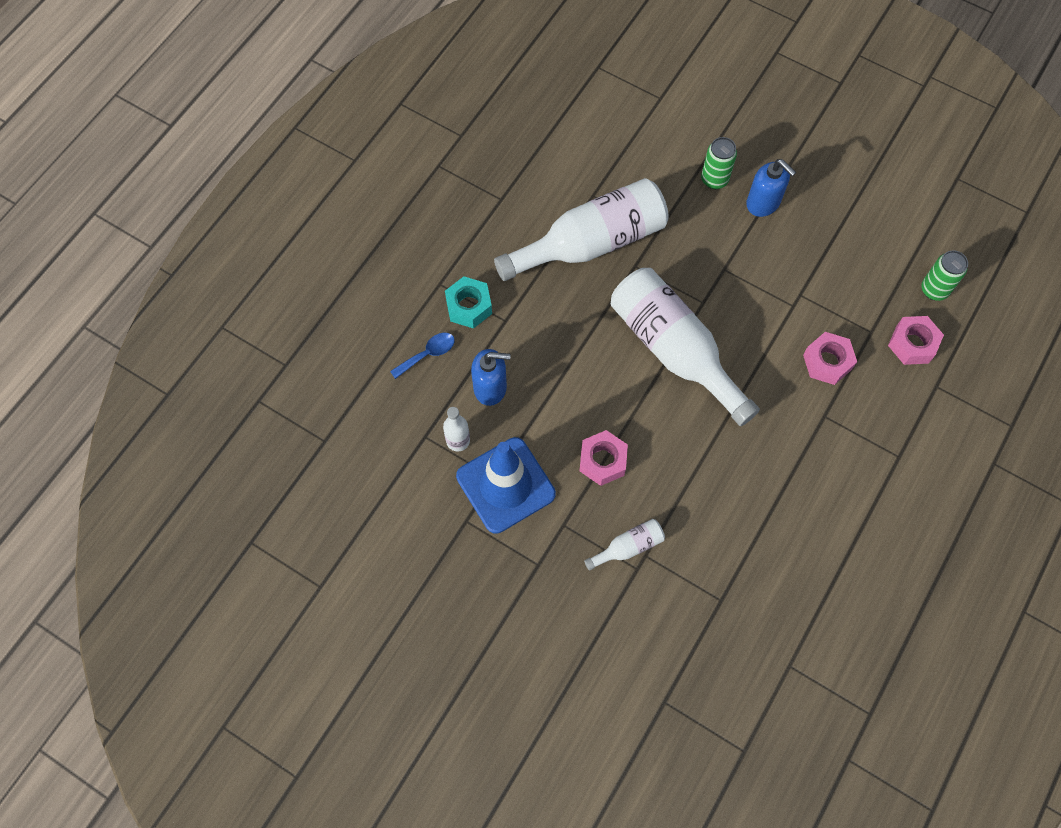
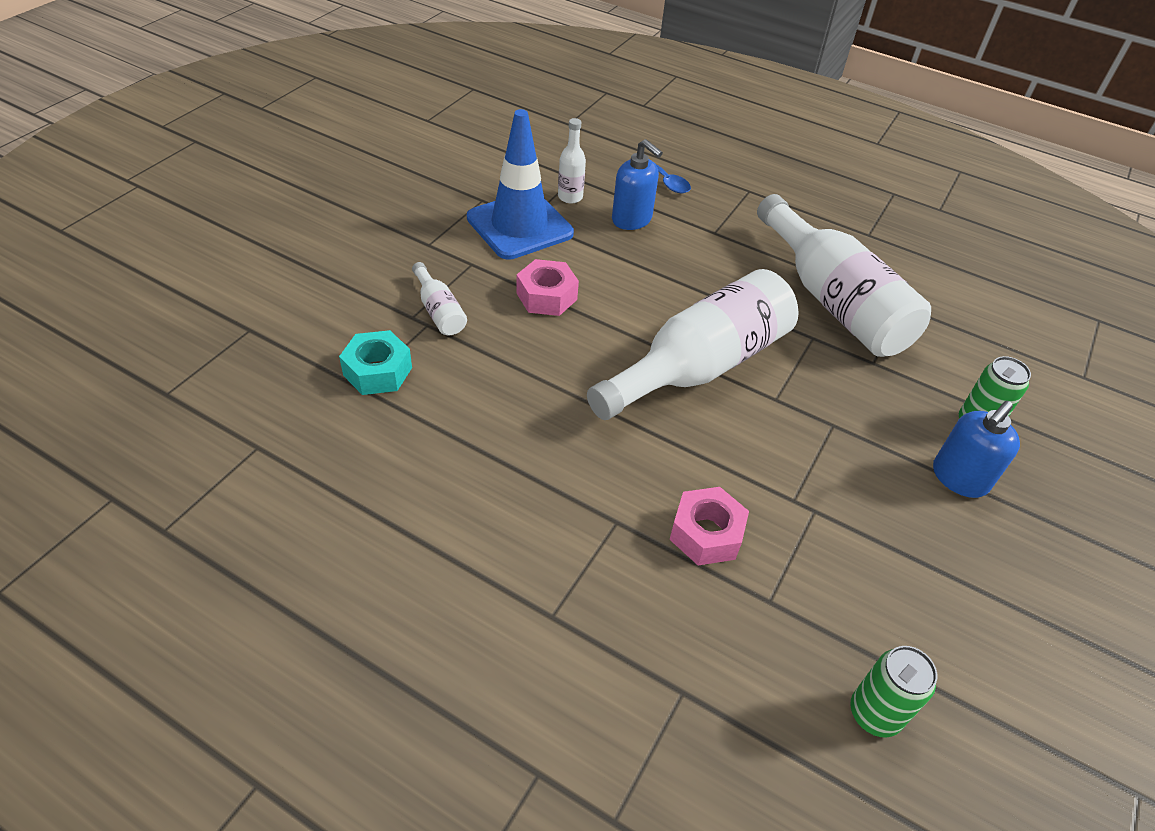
camera: 85 degrees right, 20 degrees down
turquoise nut [445,276,492,329] -> turquoise nut moved to [339,330,412,395]
blue soap dispenser [471,349,511,406] -> blue soap dispenser turned 45 degrees counterclockwise [612,139,663,230]
pink nut [888,316,944,365] -> none

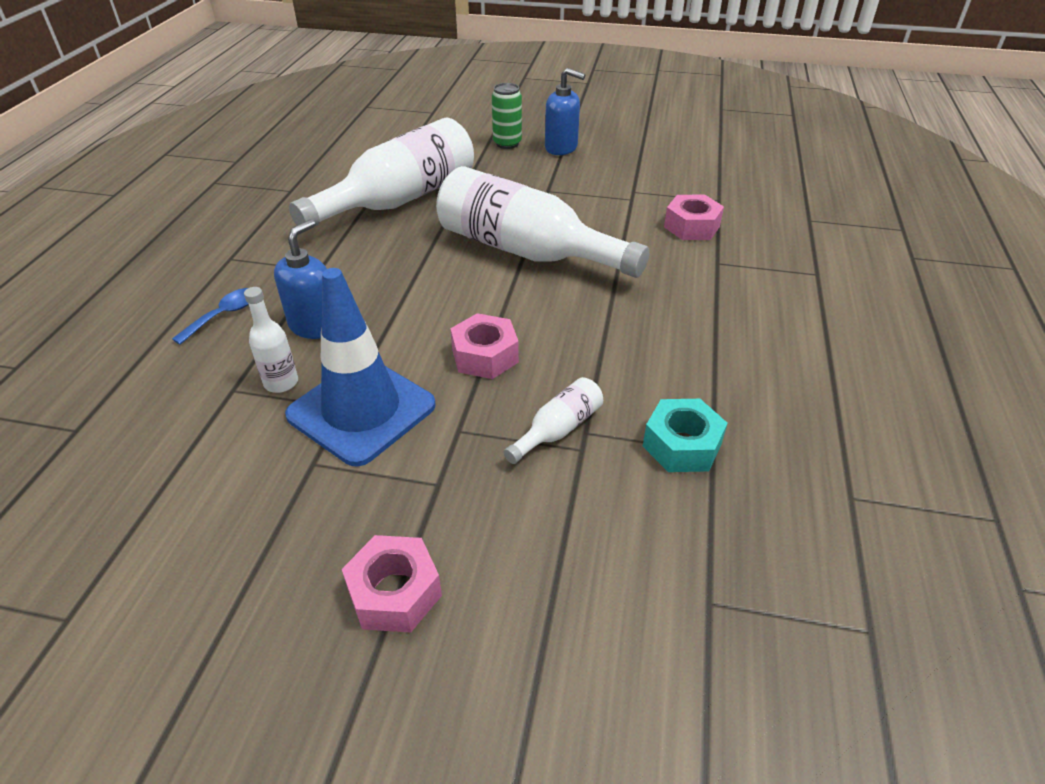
camera: 105 degrees left, 5 degrees down
green can [850,646,937,738] -> none
none -> pink nut [342,535,442,632]

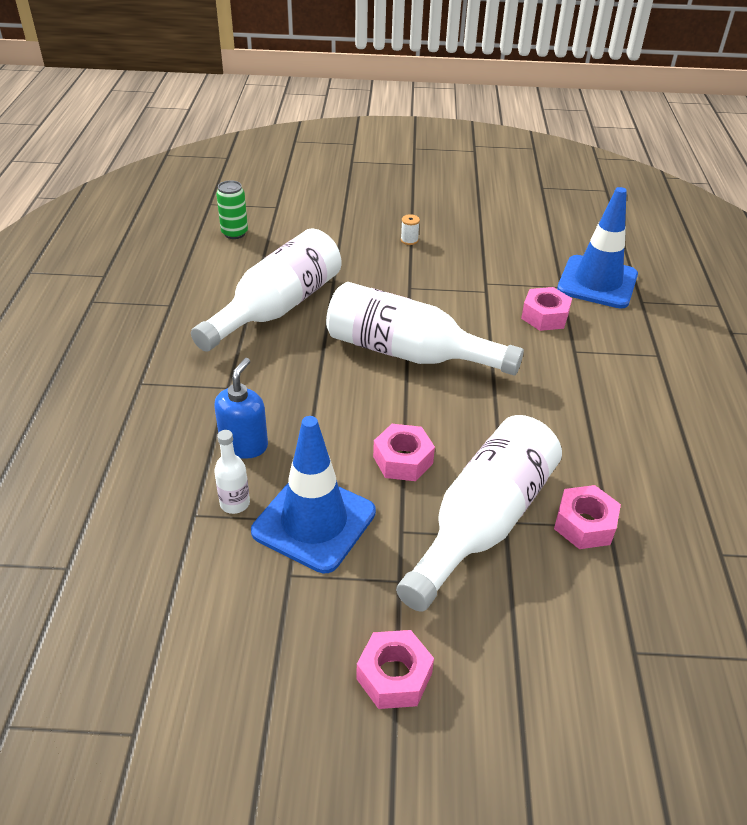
camera: 10 degrees left, 0 degrees up
blue spoon [172,288,249,345] -> none
green can [492,83,522,149] -> green can moved to [216,180,248,239]
white bottle [504,377,603,464] -> white bottle [396,415,562,612], size x2.35
blue soap dispenser [545,68,585,155] -> white spool [401,214,420,245]
turquoise nut [643,399,727,472] -> pink nut [554,485,621,549]
none -> blue traffic cone [557,187,638,309]

